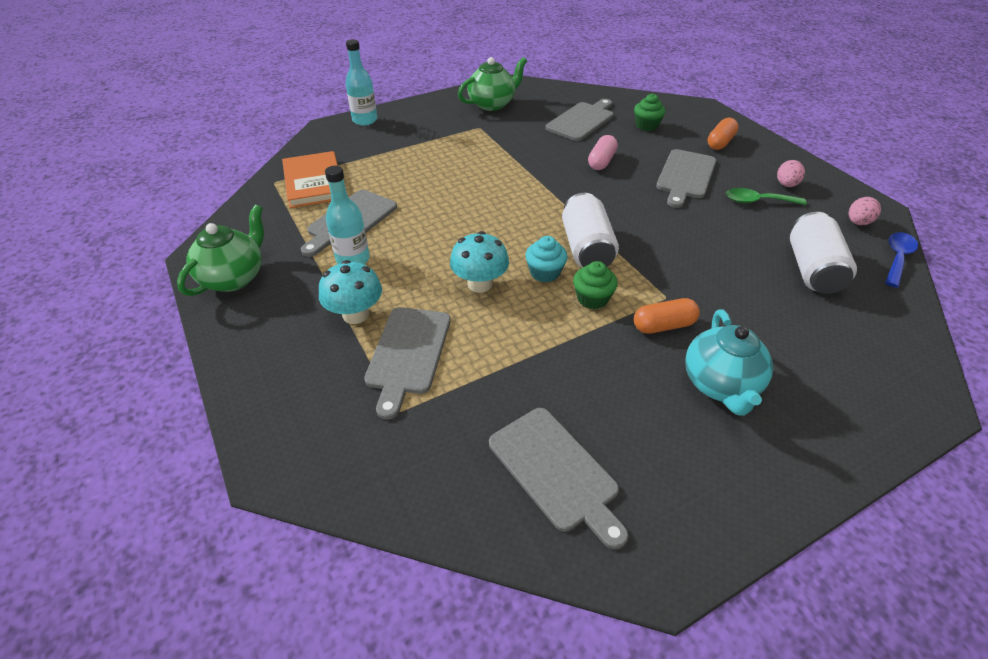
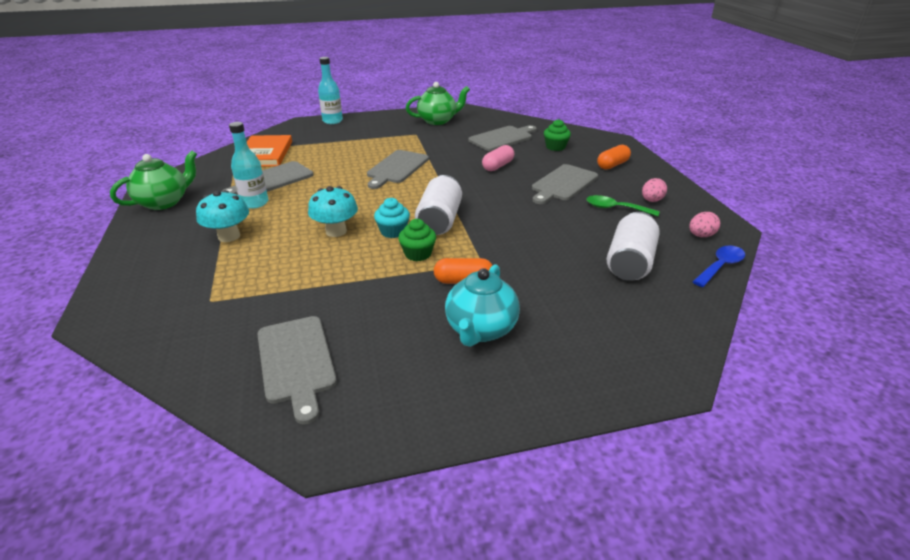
camera: 15 degrees right, 10 degrees down
grey cutting board [364,307,451,419] -> grey cutting board moved to [367,150,429,189]

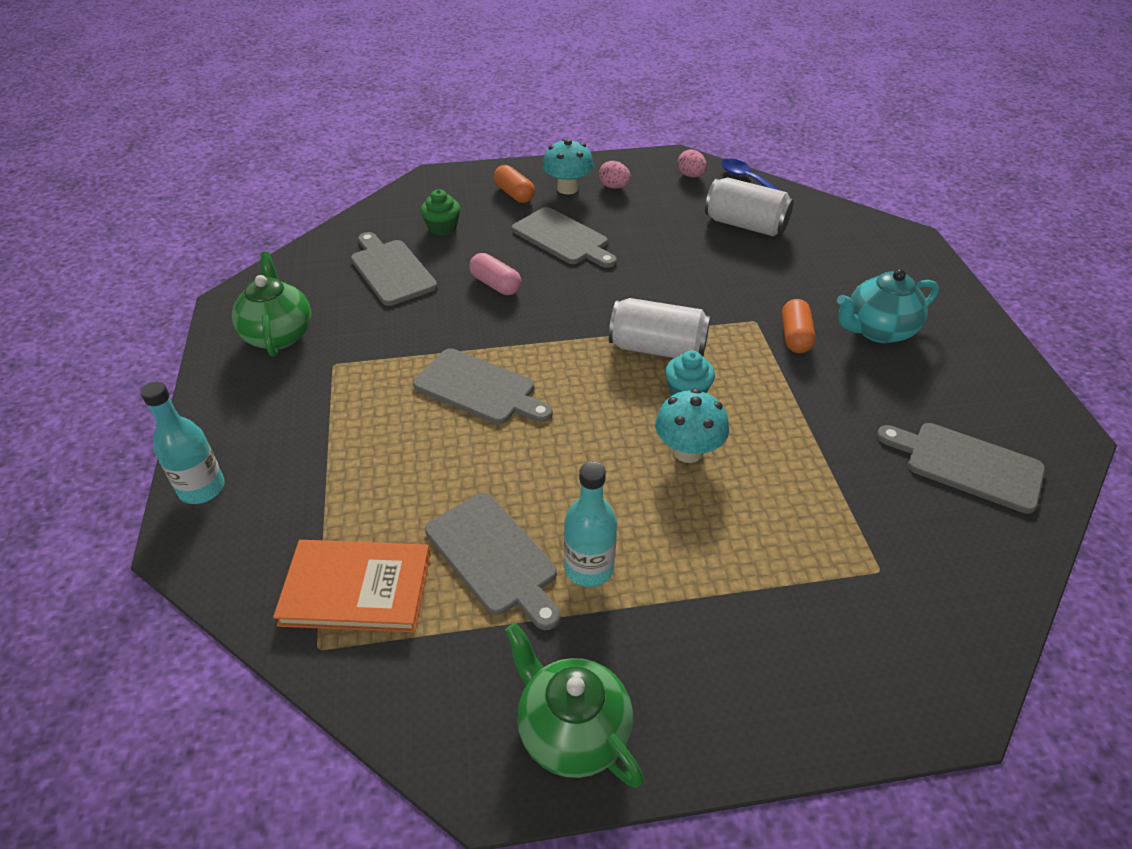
camera: 85 degrees left, 10 degrees up
turquoise mushroom [196,190,249,242] -> turquoise mushroom moved to [542,139,594,195]
grey cutting board [257,316,337,425] -> grey cutting board turned 135 degrees counterclockwise [877,423,1045,514]
green cupcake [398,219,436,261] -> none
turquoise teapot [445,264,520,347] -> turquoise teapot turned 135 degrees clockwise [837,269,939,343]
green spoon [586,195,659,216] -> none

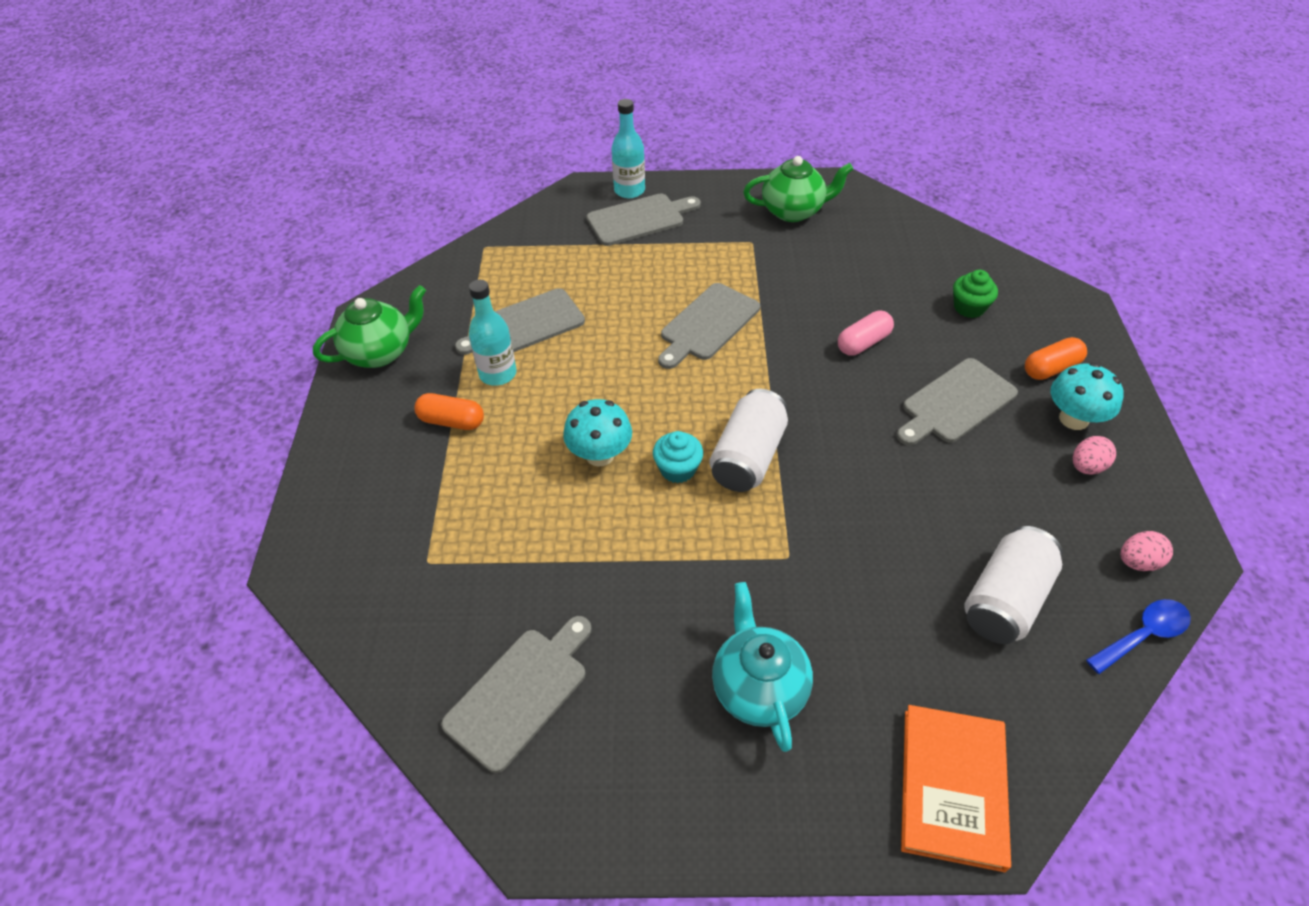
camera: 100 degrees right, 5 degrees up
orange book [273,540,431,633] -> orange book moved to [901,705,1011,872]
grey cutting board [351,232,437,306] -> grey cutting board moved to [586,193,701,246]
orange capsule [782,299,815,353] -> orange capsule moved to [414,393,484,430]

